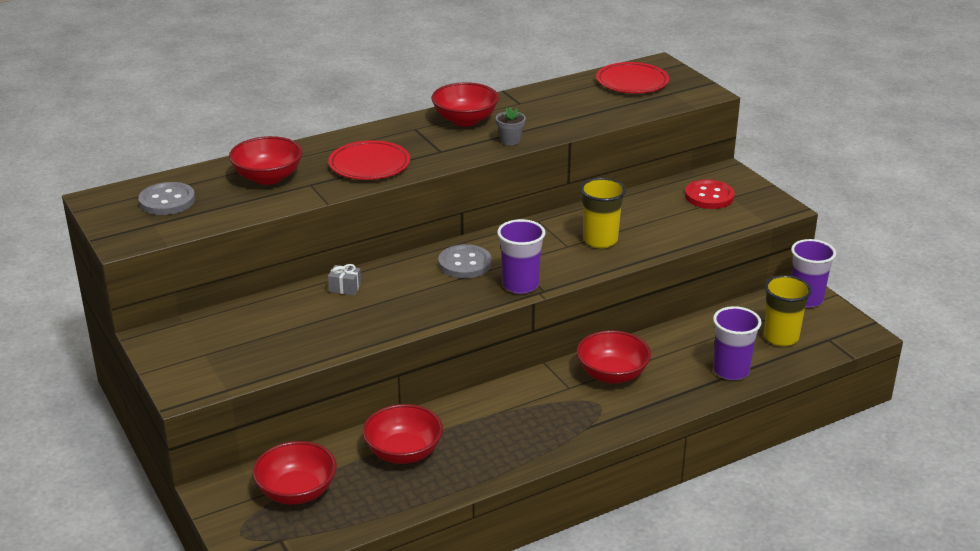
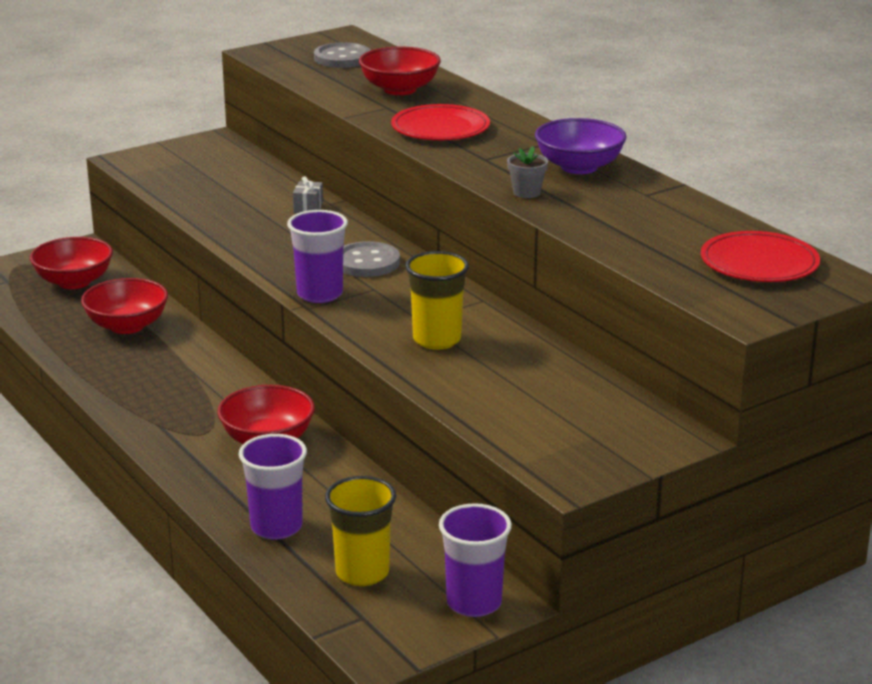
camera: 85 degrees right, 5 degrees down
red bowl [431,82,499,126] -> purple bowl [535,118,627,174]
red button [685,179,734,209] -> none

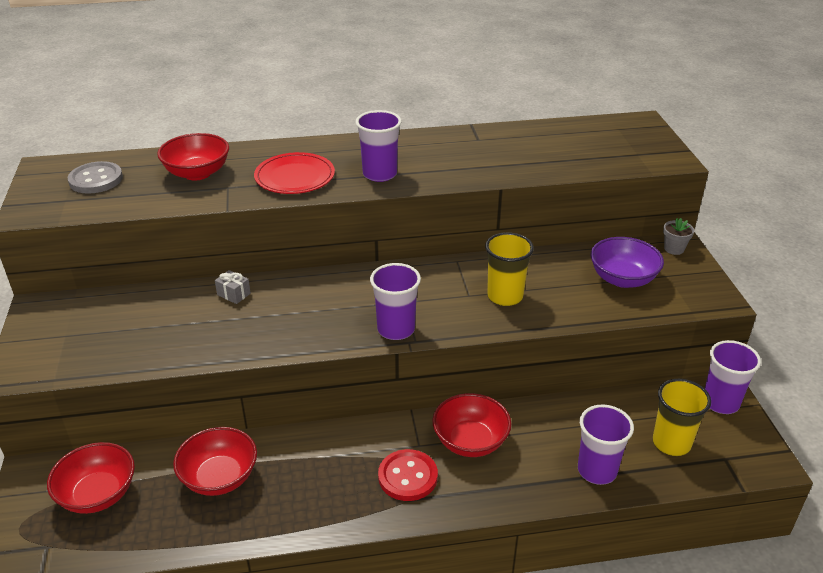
camera: 65 degrees left, 10 degrees up
grey button [343,241,400,277] -> none
grey flower pot [507,146,548,198] -> grey flower pot moved to [663,218,694,255]
purple bowl [535,118,627,174] -> purple bowl moved to [591,237,664,288]
red plate [701,231,820,282] -> none
none -> purple cup [356,110,402,182]
none -> red button [378,449,438,501]

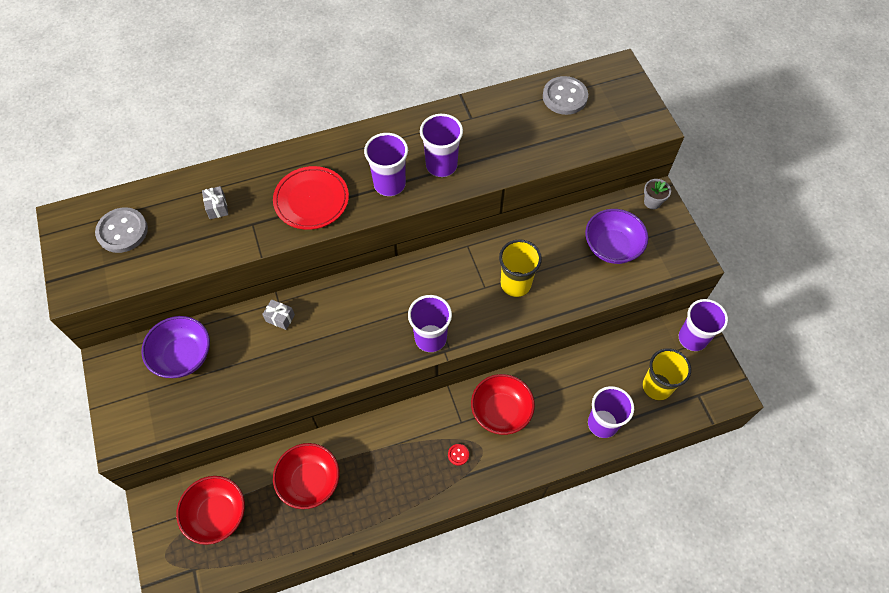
camera: 10 degrees left, 25 degrees up
red bowl [157,133,229,181] -> grey gift [202,186,229,219]
red button [378,449,438,501] -> red button [448,444,469,466], size x0.45
none -> purple bowl [141,316,210,378]
none -> purple cup [420,114,463,177]
none -> grey button [543,76,588,115]

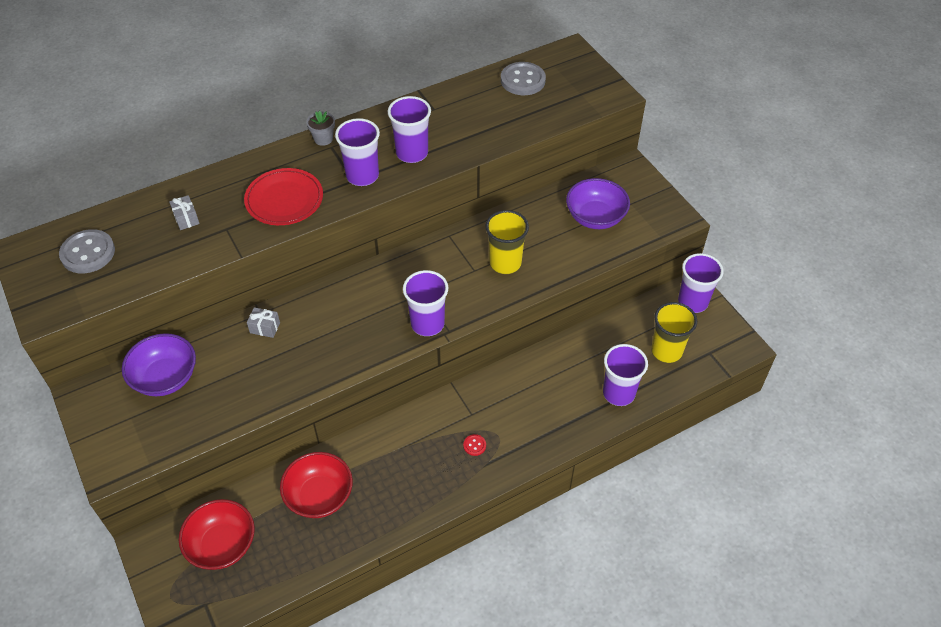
camera: 10 degrees left, 10 degrees down
red bowl [471,374,535,435] -> none
grey flower pot [644,179,671,209] -> grey flower pot moved to [306,111,335,146]

